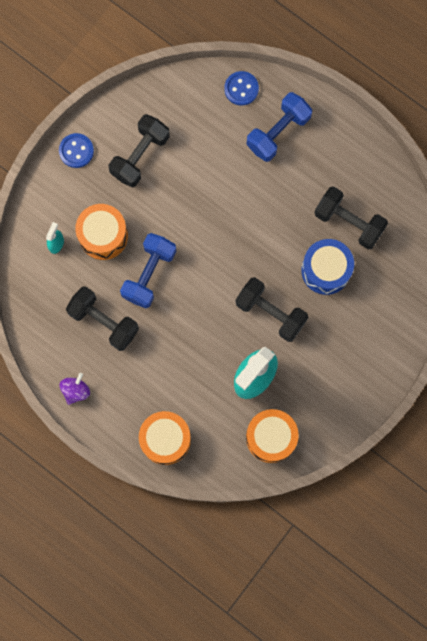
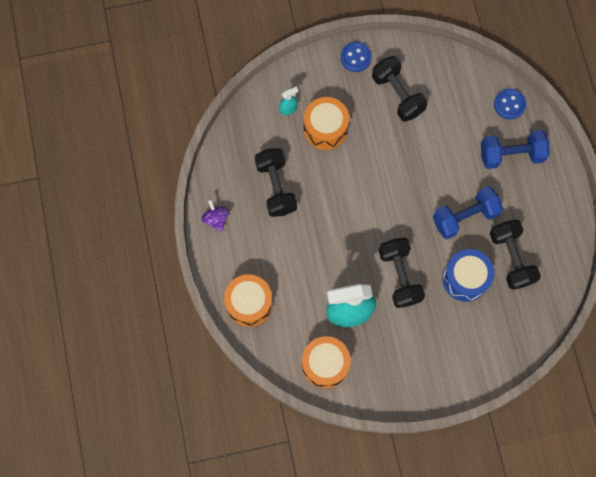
camera: 40 degrees right, 5 degrees down
purple spinning top [60,373,90,405] -> purple spinning top turned 90 degrees counterclockwise [202,199,229,232]
black dumbbell [109,114,170,187] -> black dumbbell turned 75 degrees clockwise [372,56,428,122]
blue dumbbell [120,233,177,308] -> blue dumbbell moved to [433,186,503,239]

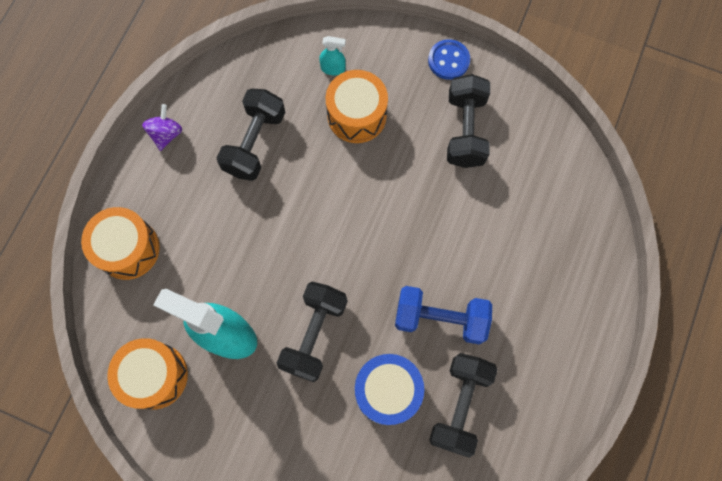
camera: 35 degrees right, 0 degrees up
blue dumbbell [481,130,550,169] -> none
blue button [494,89,526,119] -> none

